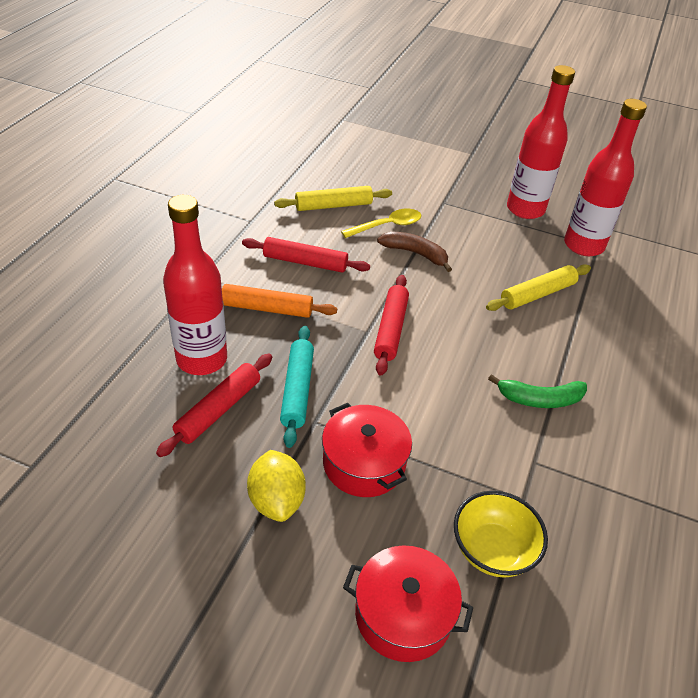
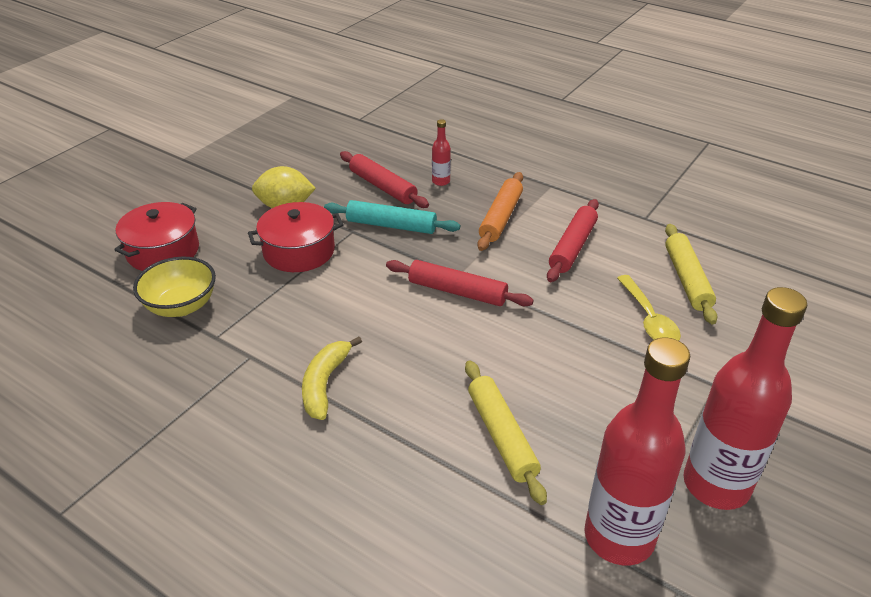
camera: 105 degrees right, 5 degrees down
red bottle [163,195,227,375] -> red bottle [432,119,451,186], size x0.42
brown banana [377,232,452,272] -> none
green banana [488,374,587,408] -> yellow banana [302,337,362,420]

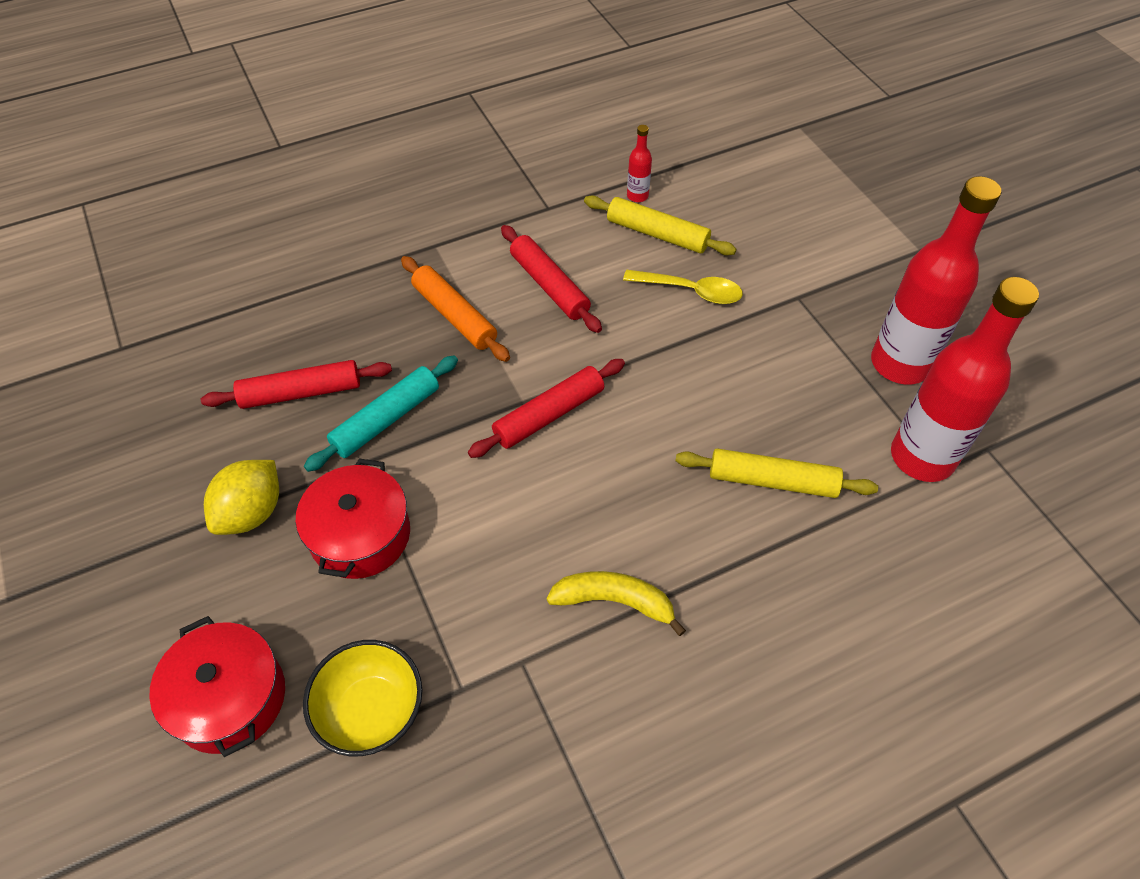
camera: 60 degrees left, 15 degrees up
yellow banana [302,337,362,420] -> yellow banana turned 150 degrees clockwise [547,571,686,636]
red bottle [432,119,451,186] -> red bottle moved to [627,125,652,202]

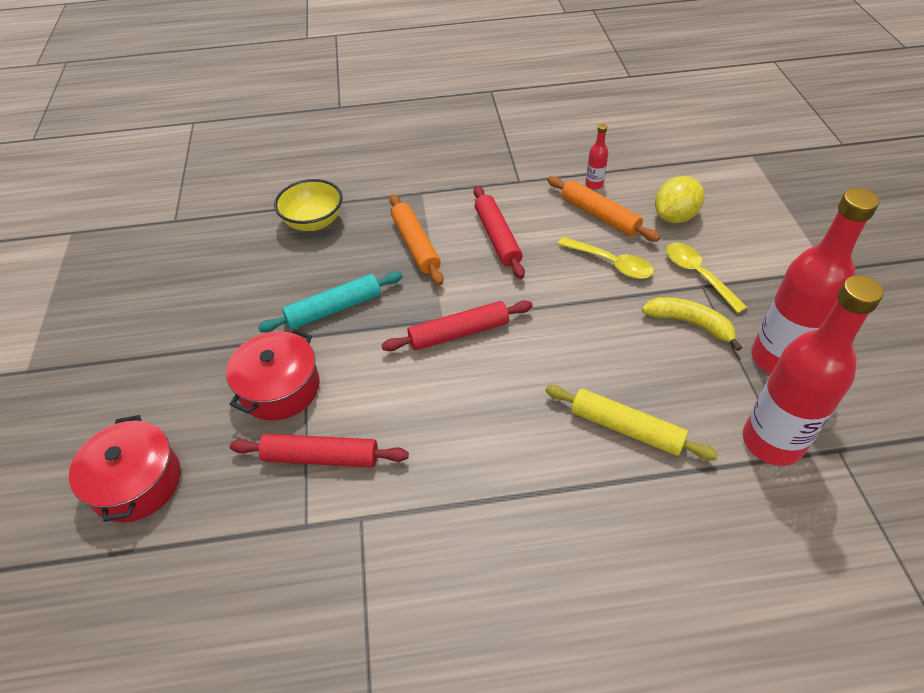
camera: 20 degrees right, 5 degrees down
red rolling pin [201,360,392,409] -> red rolling pin moved to [230,434,409,468]
yellow lemon [204,460,279,535] -> yellow lemon moved to [655,176,704,223]
yellow bowl [303,640,422,756] -> yellow bowl moved to [274,179,342,231]
yellow banana [547,571,686,636] -> yellow banana moved to [642,297,742,351]
yellow rolling pin [584,195,736,255] -> orange rolling pin [547,176,660,242]
none -> yellow spoon [666,243,748,313]

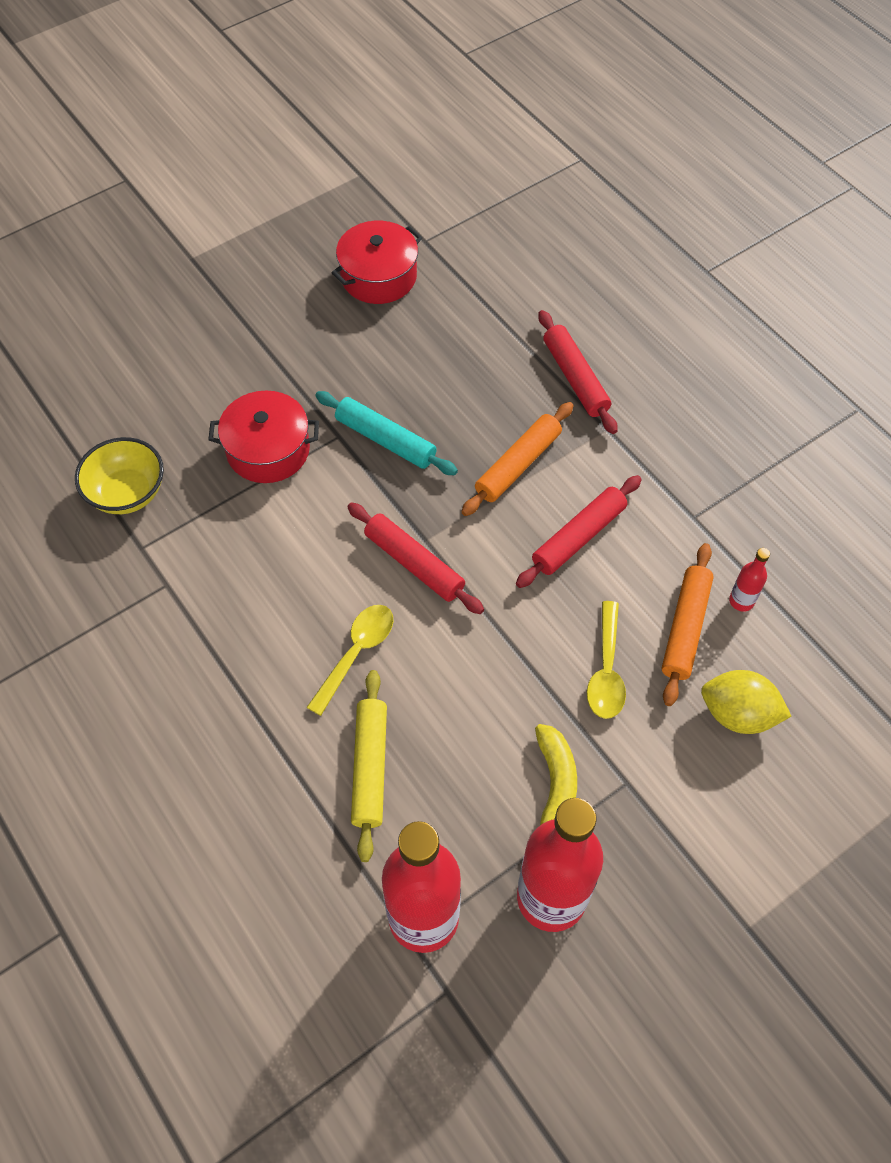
camera: 60 degrees right, 10 degrees up
red pot [69,415,181,522] -> red pot moved to [332,221,422,304]
red rolling pin [230,434,409,468] -> red rolling pin moved to [538,310,618,434]
yellow bowl [274,179,342,231] -> yellow bowl moved to [75,437,164,514]
yellow spoon [666,243,748,313] -> yellow spoon moved to [307,605,393,716]

